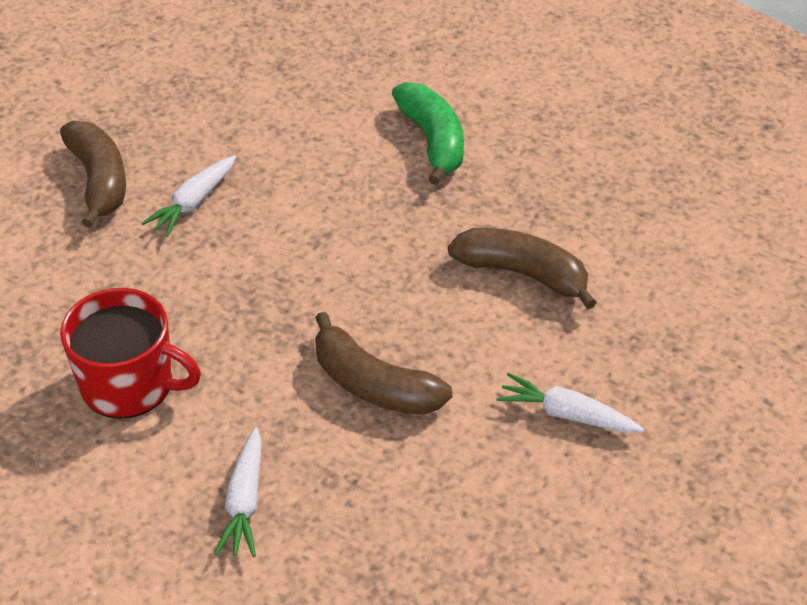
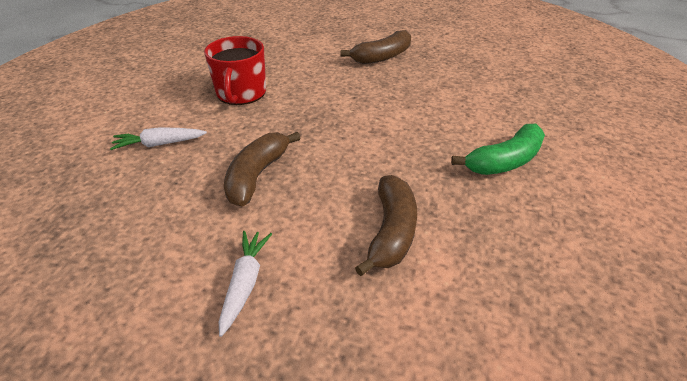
camera: 75 degrees right, 5 degrees down
white carrot [141,155,236,237] -> none

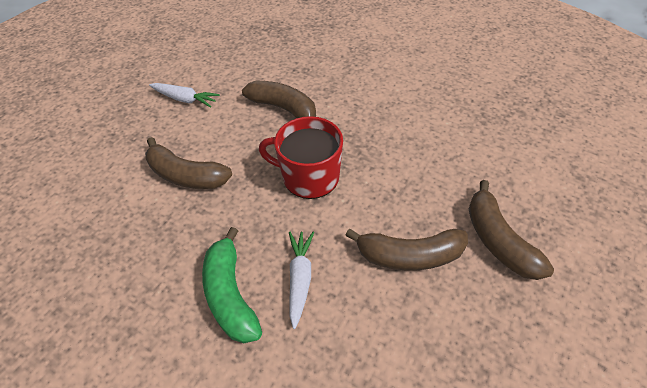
camera: 105 degrees right, 10 degrees up
white carrot [110,127,207,150] -> white carrot moved to [289,232,314,329]
red mug [204,36,266,105] -> red mug moved to [259,116,343,199]
none -> brown banana [345,228,468,270]

